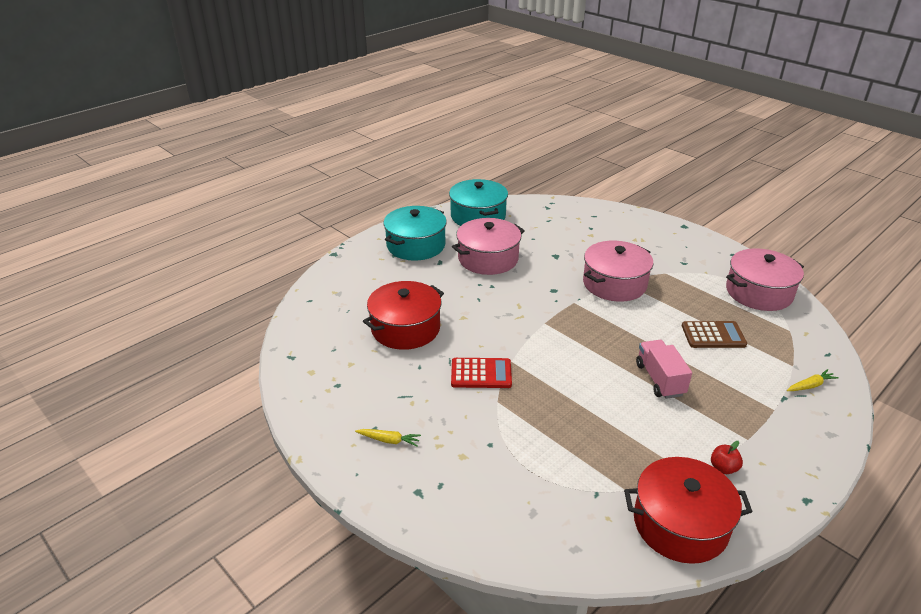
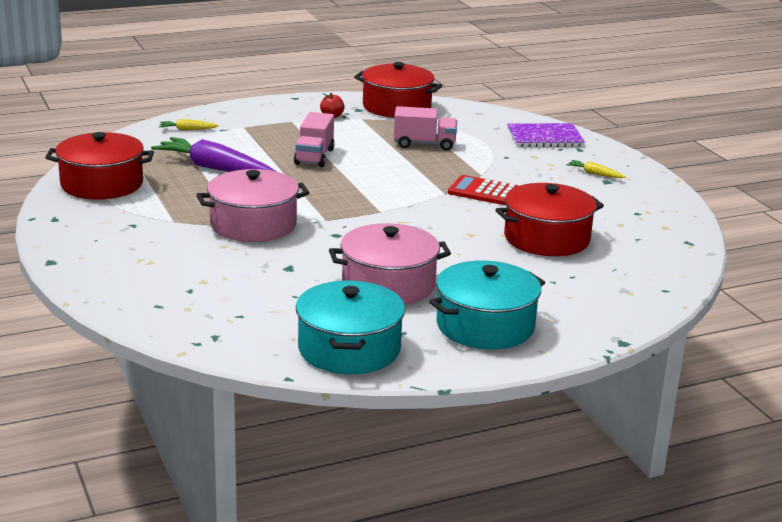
camera: 160 degrees left, 10 degrees down
brown calculator [682,321,747,348] -> purple carrot [151,137,277,172]
pink pot [726,248,804,311] -> red pot [45,132,154,200]
none -> pink truck [394,106,457,151]
none -> purple notebook [507,123,585,147]

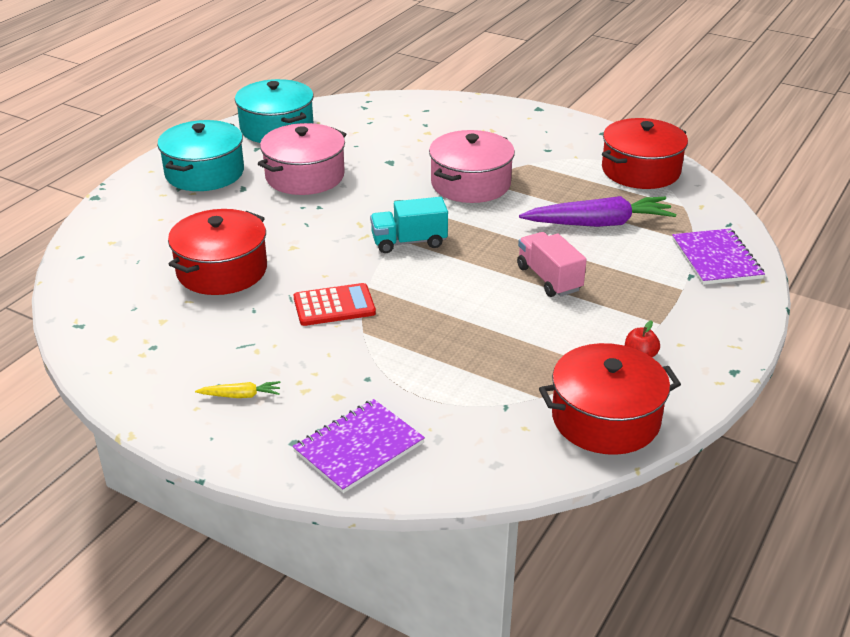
camera: 145 degrees right, 10 degrees up
yellow carrot [159,119,219,130] -> purple notebook [672,229,765,285]
pink truck [394,106,457,151] -> none
none -> turquoise truck [370,197,448,253]

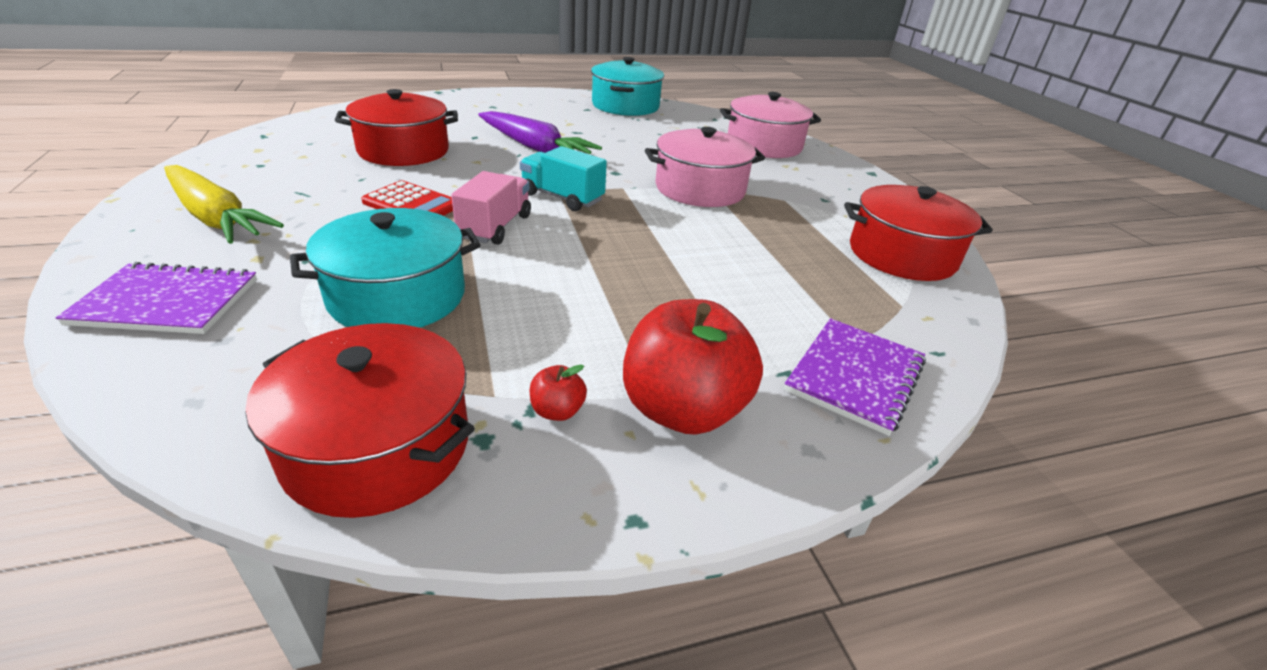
camera: 40 degrees right, 0 degrees up
turquoise pot [157,120,244,191] -> turquoise pot moved to [290,208,481,328]
yellow carrot [195,381,281,398] -> yellow carrot [164,165,284,244], size x2.28
pink pot [258,123,346,195] -> pink pot moved to [720,92,821,158]
pink truck [517,232,587,297] -> pink truck moved to [451,171,531,245]
purple carrot [519,196,676,227] -> purple carrot moved to [478,111,602,154]
none -> red apple [623,299,763,435]

